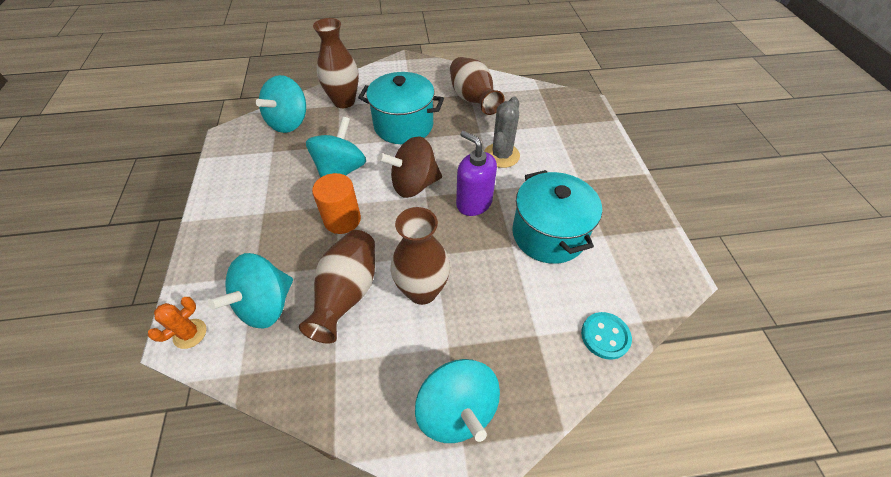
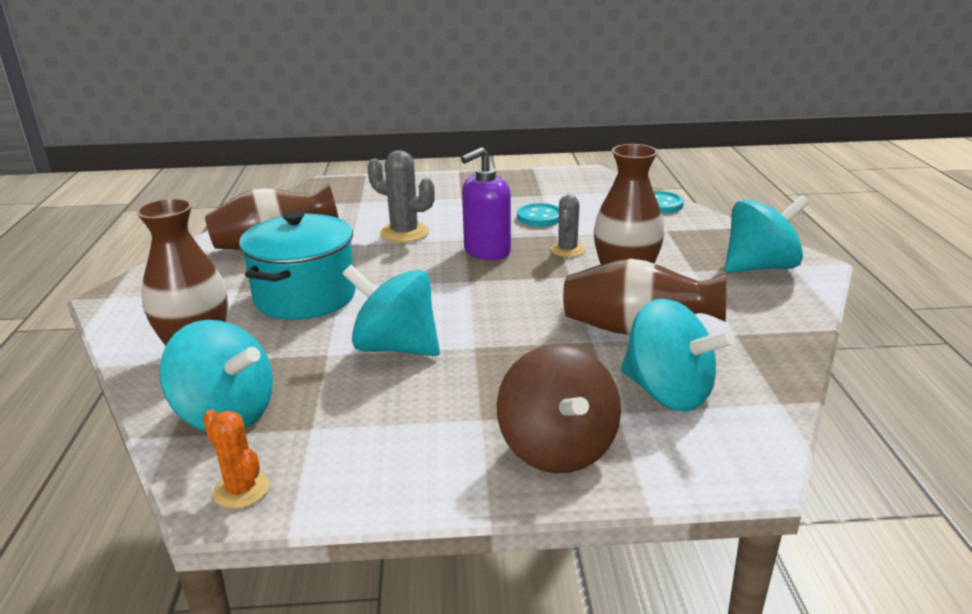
camera: 85 degrees left, 25 degrees down
orange cactus [148,297,207,349] -> orange cactus moved to [203,410,269,509]
orange cylinder [312,173,361,234] -> none
brown spinning top [378,136,442,198] -> brown spinning top moved to [497,344,621,473]
turquoise pot [512,170,602,264] -> turquoise button [517,203,559,227]
none -> grey cactus [551,194,585,257]

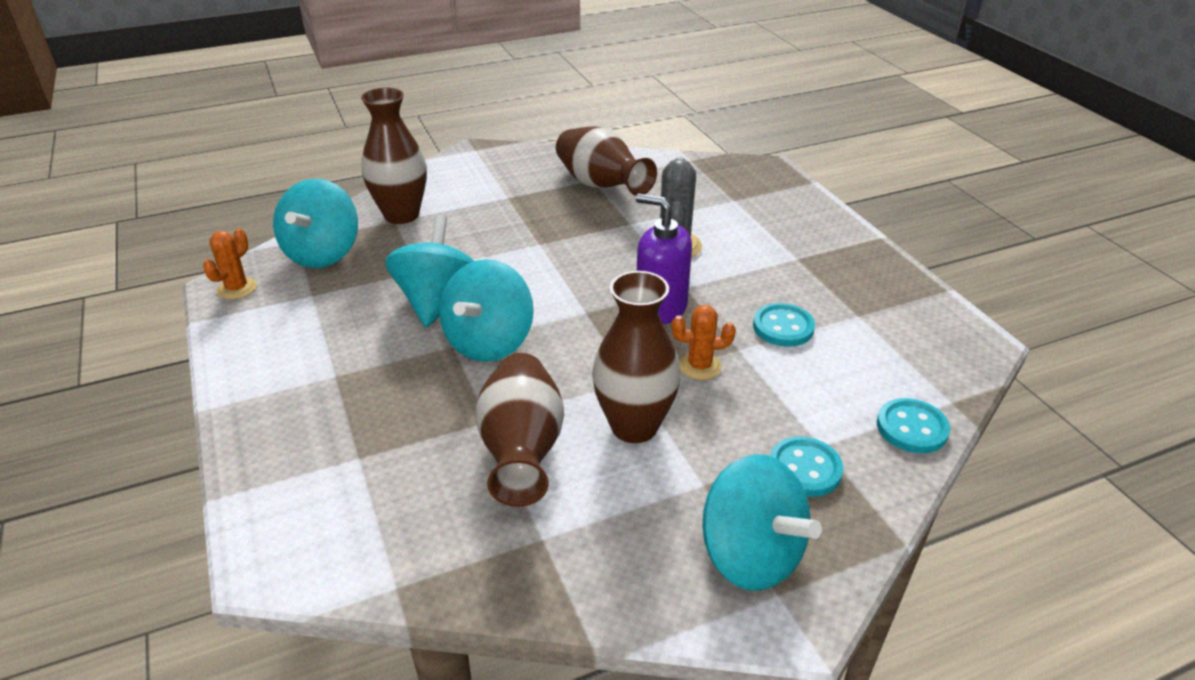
camera: 70 degrees right, 10 degrees up
turquoise pot [239,211,356,320] -> none
brown spinning top [497,344,621,473] -> none
grey cactus [551,194,585,257] -> orange cactus [672,305,736,380]
turquoise spinning top [621,299,735,412] -> turquoise spinning top moved to [439,259,534,362]
none -> turquoise button [770,437,844,497]

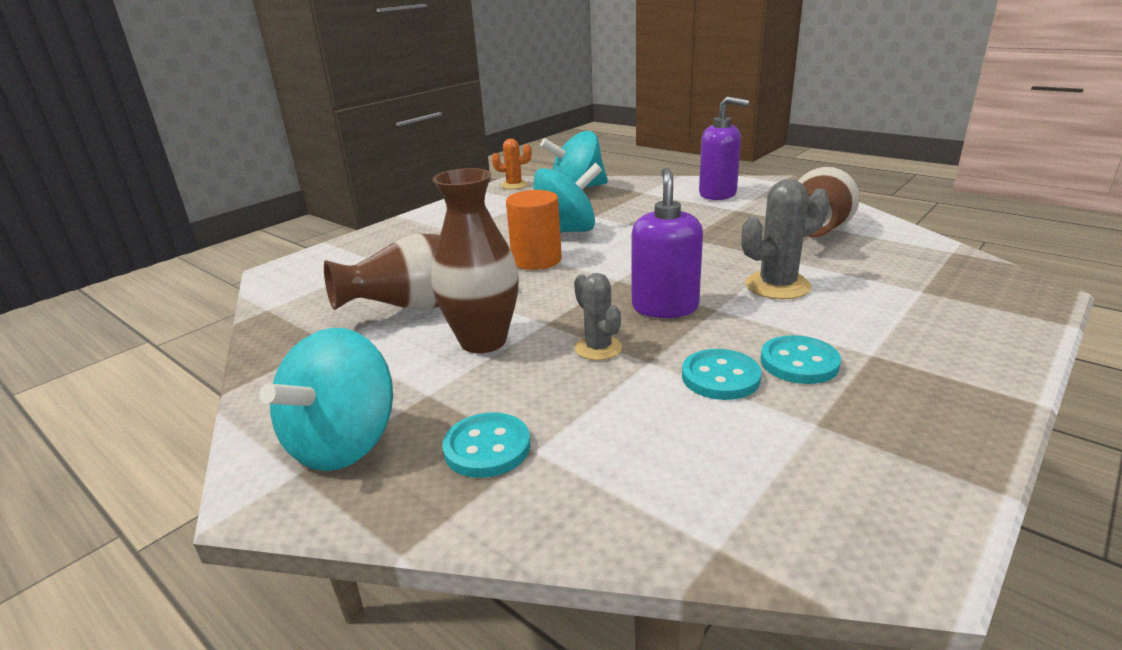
camera: 65 degrees right, 10 degrees down
brown vase [361,88,427,224] -> none
turquoise spinning top [439,259,534,362] -> orange cylinder [506,190,562,270]
orange cactus [672,305,736,380] -> grey cactus [574,273,622,360]
turquoise button [877,398,950,453] -> turquoise button moved to [761,335,841,384]
none -> purple soap dispenser [699,96,749,200]

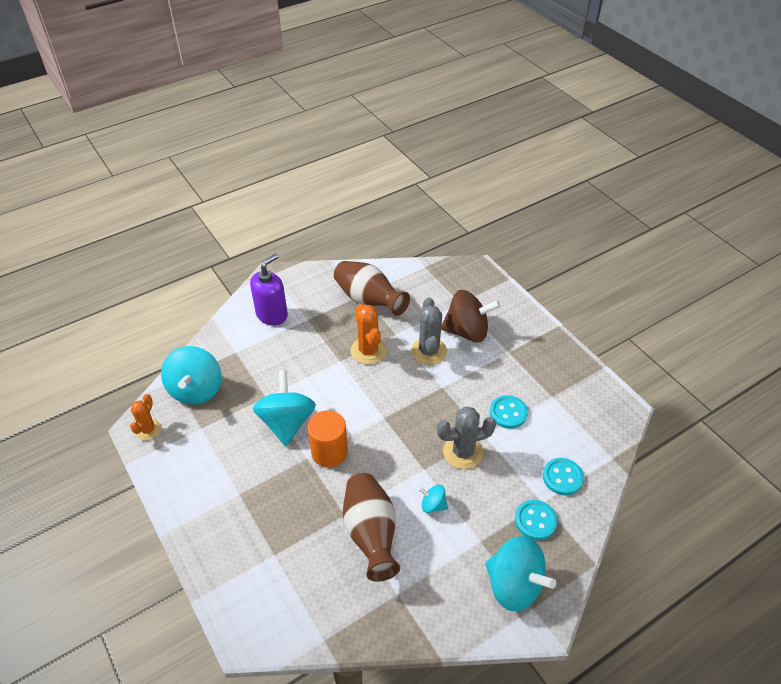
camera: 75 degrees left, 20 degrees up
brown vase [431,168,519,353] -> turquoise spinning top [418,485,448,513]
grey cactus [574,273,622,360] -> grey cactus [437,407,496,469], size x1.53
purple soap dispenser [631,168,703,318] -> none
turquoise button [761,335,841,384] -> turquoise button moved to [543,458,584,495]
none -> orange cactus [351,304,387,364]
none -> brown spinning top [441,290,501,342]

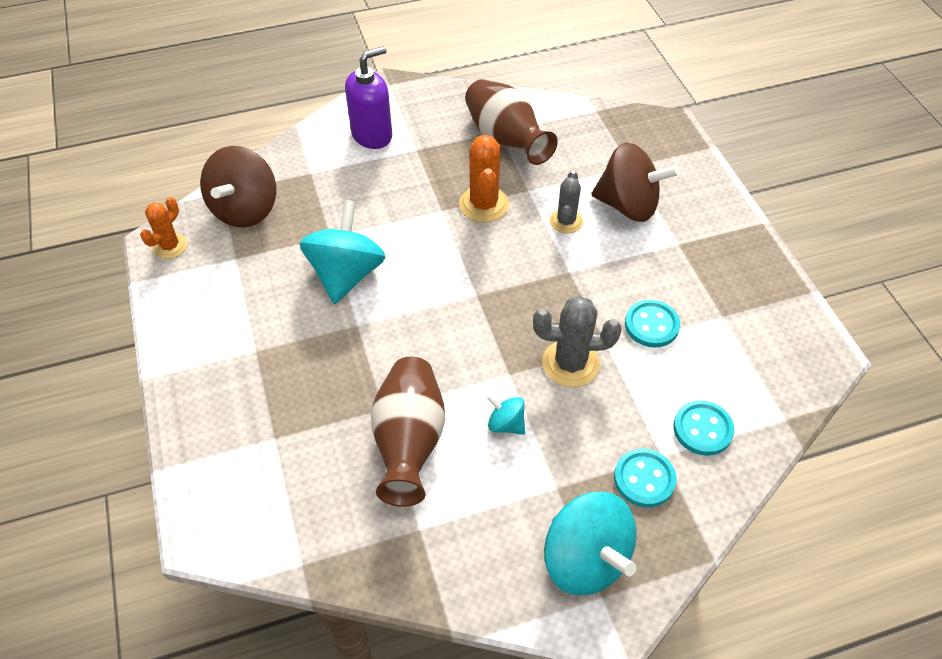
camera: 15 degrees right, 5 degrees up
turquoise spinning top [161,346,222,405] -> brown spinning top [200,146,276,228]
orange cylinder [308,410,348,468] -> none
grey cactus [411,298,447,365] -> grey cactus [550,171,583,233], size x0.65

